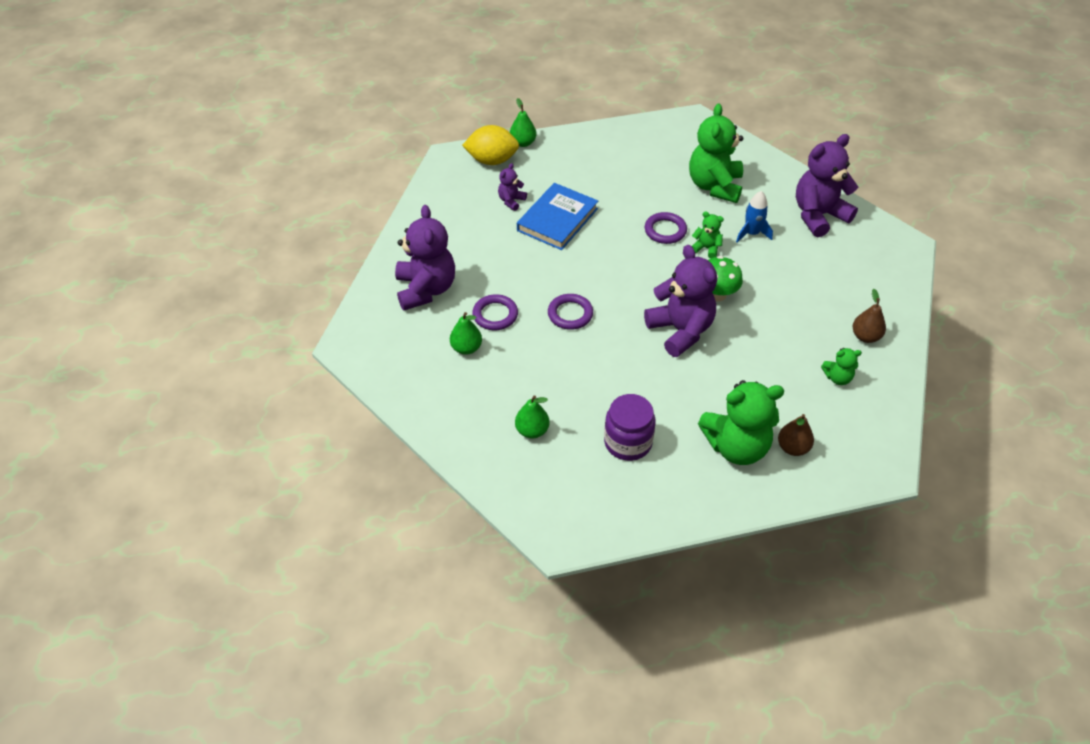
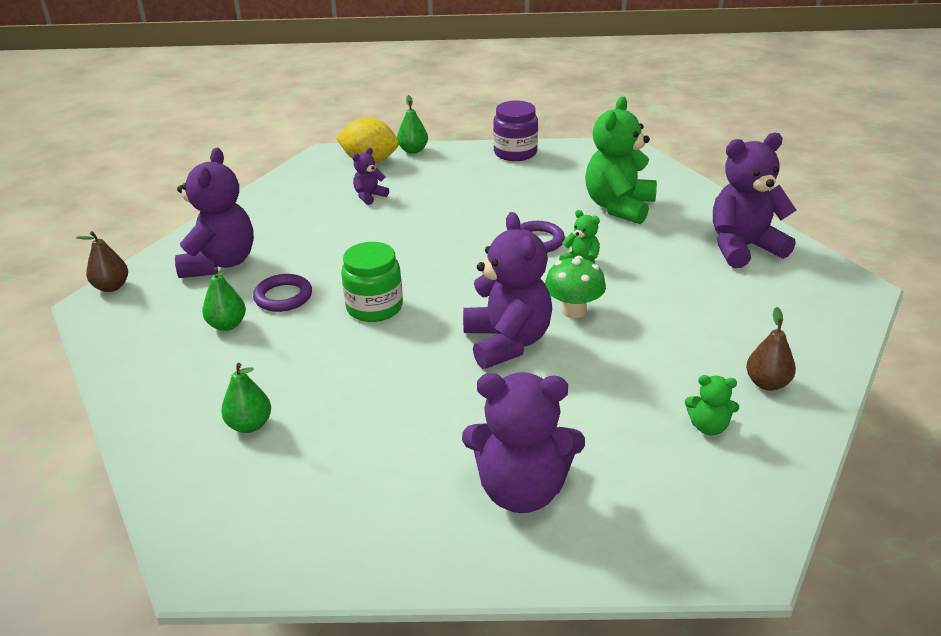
camera: 15 degrees right, 15 degrees down
blue book [517,183,598,250] -> none
purple ring [548,294,593,330] -> green jar [341,242,403,322]
purple jar [604,394,656,461] -> purple jar moved to [493,101,538,161]
green teddy bear [698,380,784,465] -> purple teddy bear [462,372,585,513]
blue rocket [736,191,773,243] -> none
brown pear [778,414,814,456] -> brown pear moved to [76,231,128,292]

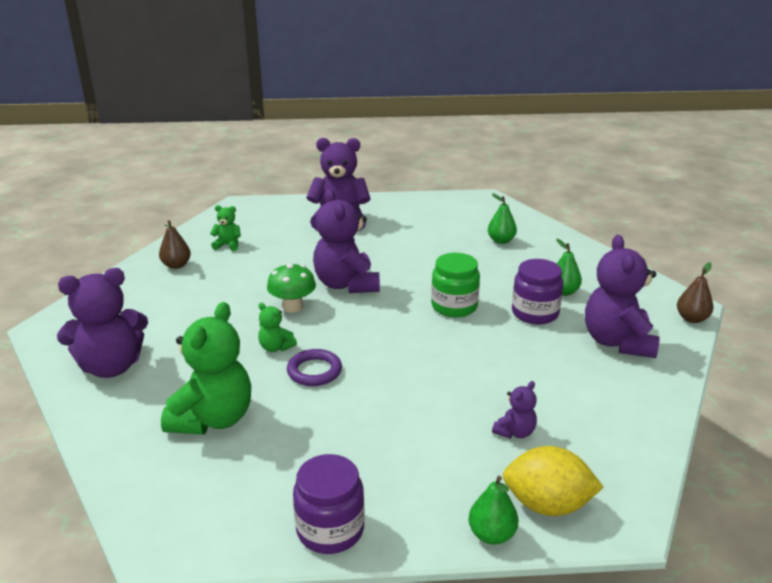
camera: 175 degrees right, 5 degrees down
purple ring [253,274,312,312] -> purple jar [512,259,563,324]

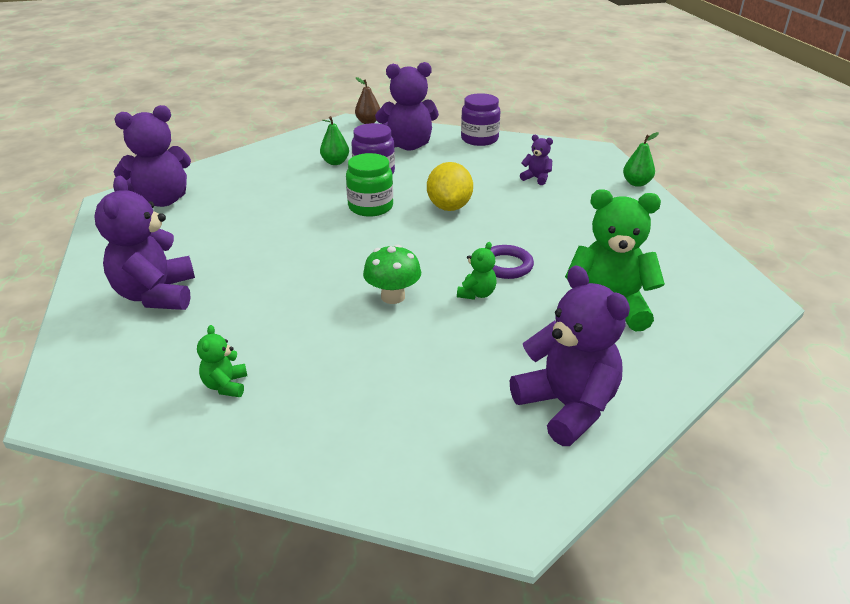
camera: 100 degrees left, 5 degrees up
brown pear [159,220,191,269] -> none
purple jar [293,454,364,554] -> purple jar moved to [461,93,500,146]
purple teddy bear [313,189,380,293] -> purple teddy bear moved to [114,105,191,207]
green pear [488,193,517,244] -> none
yellow lemon [503,446,603,516] -> yellow lemon moved to [427,162,473,211]

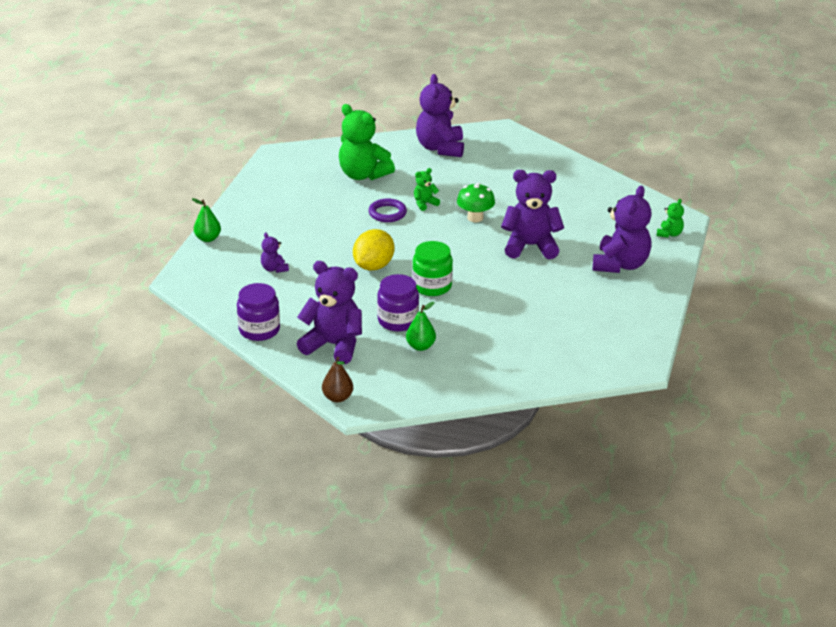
camera: 150 degrees left, 0 degrees up
purple teddy bear [114,105,191,207] -> purple teddy bear moved to [501,170,564,259]
green teddy bear [197,325,247,397] -> green teddy bear moved to [656,199,684,238]

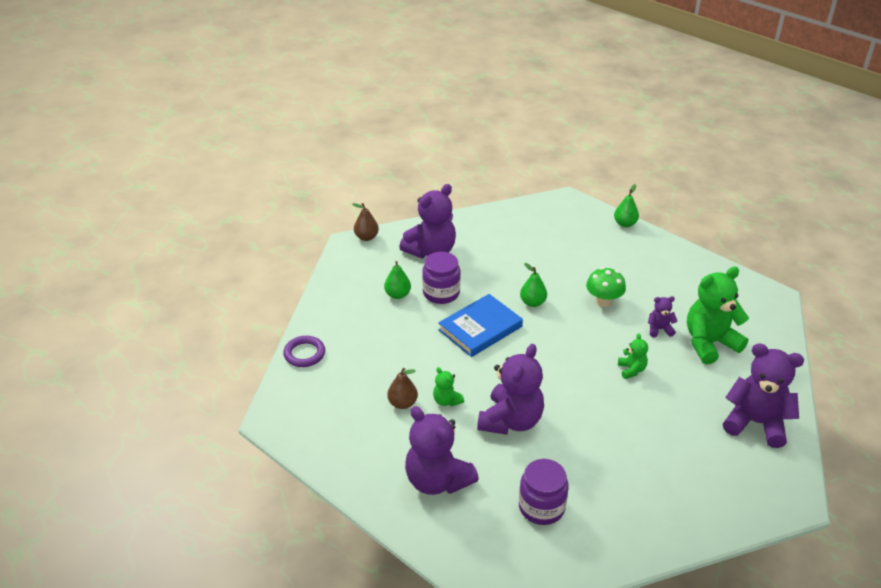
camera: 115 degrees right, 5 degrees up
purple jar [237,283,280,341] -> purple jar moved to [519,459,569,525]
purple teddy bear [261,232,289,273] -> purple teddy bear moved to [648,296,678,338]
yellow lemon [353,229,394,271] -> green pear [520,263,547,307]
purple ring [368,198,407,222] -> purple ring moved to [283,336,325,367]
green jar [412,241,453,296] -> blue book [438,294,523,357]
green mushroom [457,183,495,222] -> green mushroom moved to [586,267,626,307]
green teddy bear [656,199,684,238] -> green teddy bear moved to [433,367,464,407]
none -> brown pear [387,368,418,409]

